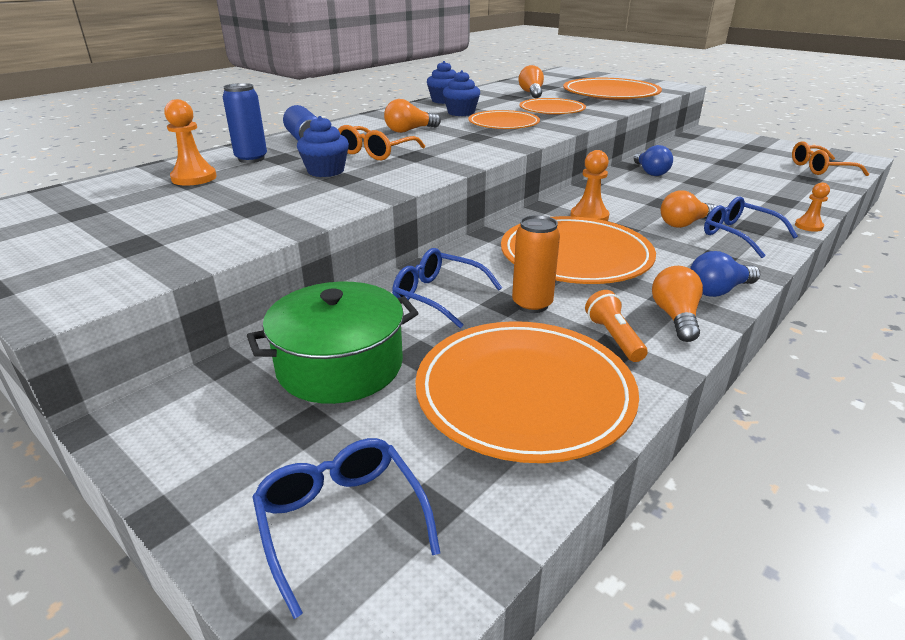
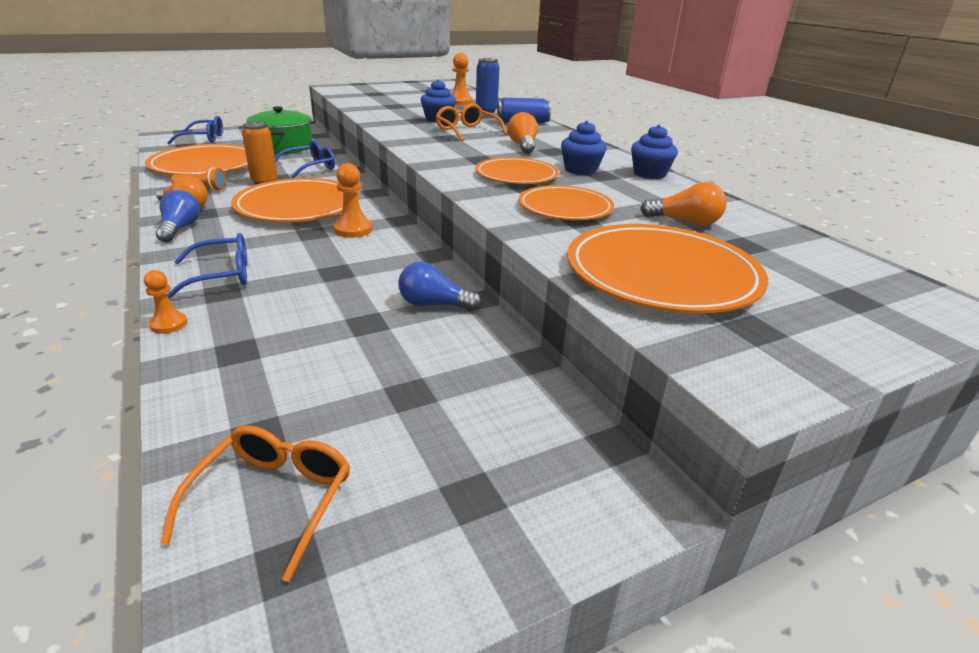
camera: 110 degrees right, 0 degrees up
orange light bulb [661,191,716,228] -> none

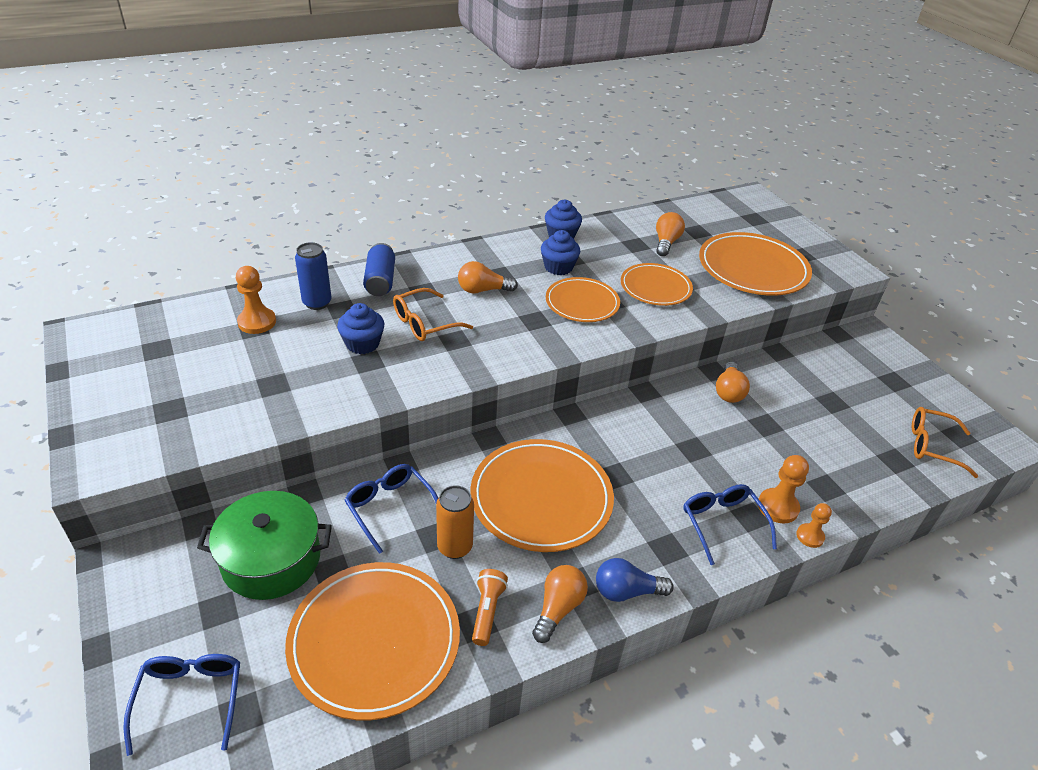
camera: 90 degrees left, 10 degrees up
orange pawn [333,163,372,238] -> orange pawn moved to [758,455,809,524]
blue light bulb [398,262,482,311] -> orange light bulb [716,362,750,403]

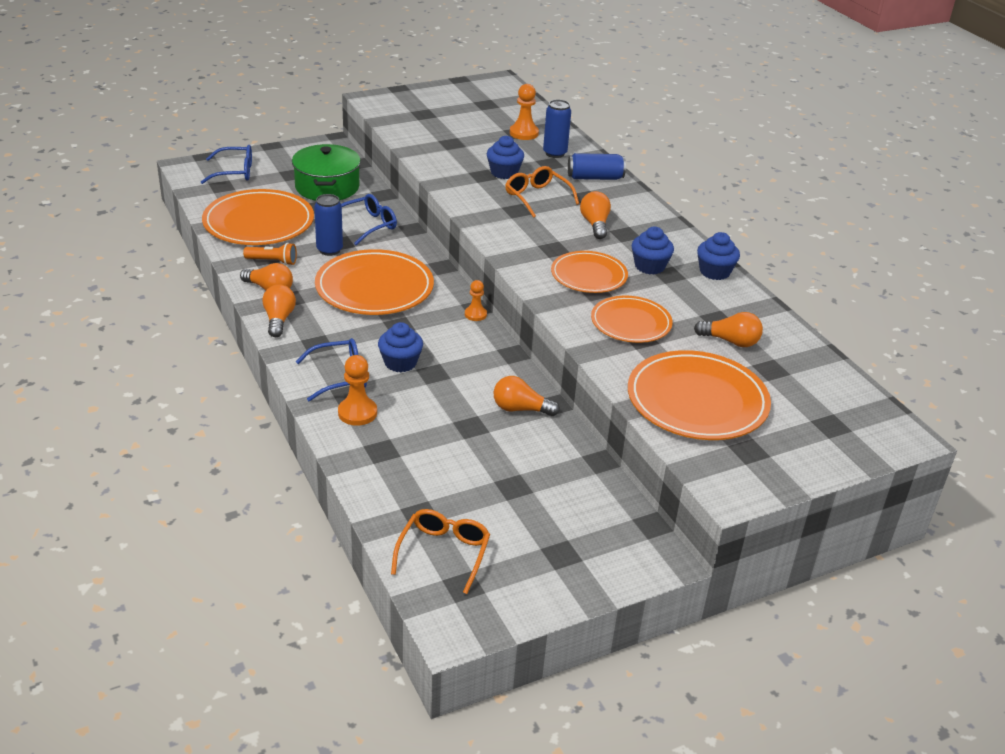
camera: 90 degrees right, 5 degrees down
orange can [436,485,474,559] -> blue can [314,194,343,256]
blue light bulb [596,558,674,602] -> orange light bulb [262,284,296,337]
orange pawn [796,503,832,548] -> orange pawn moved to [465,280,487,321]
none -> blue cupcake [378,322,423,372]

